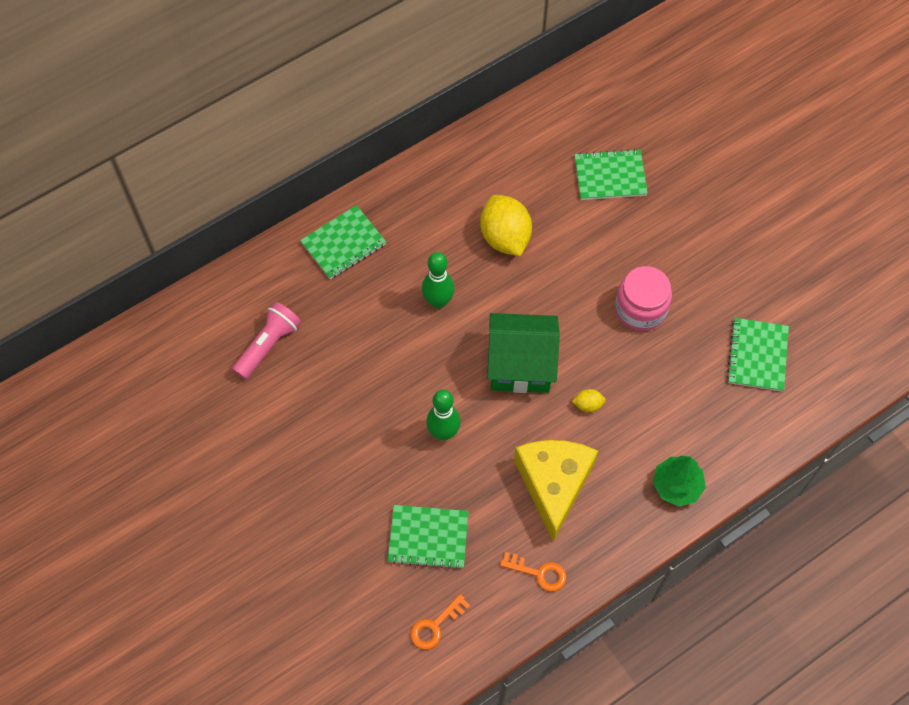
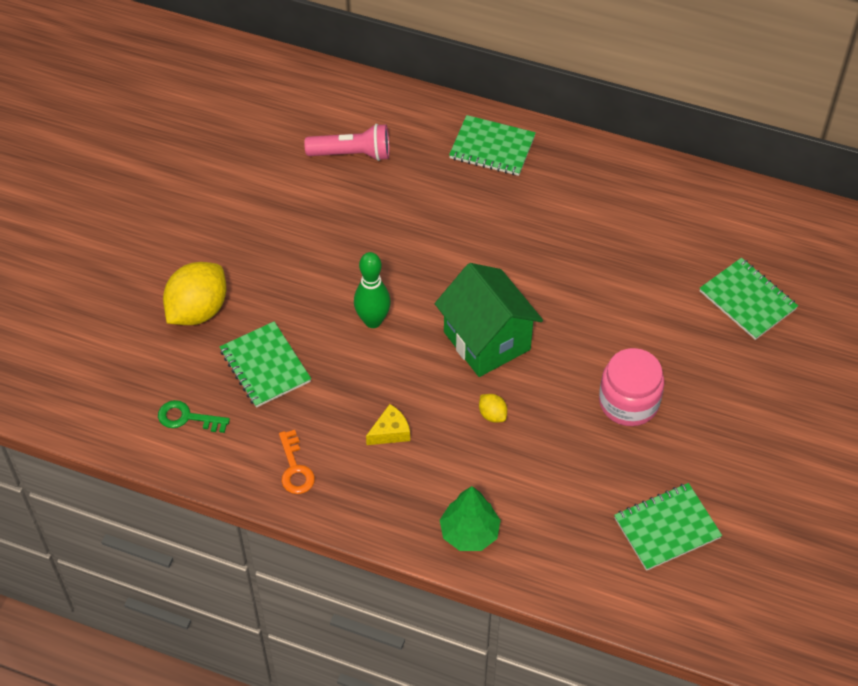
camera: 55 degrees right, 10 degrees down
orange key [410,594,470,650] -> green key [158,400,230,433]
green bowling pin [422,252,455,309] -> none
yellow lemon [480,195,532,256] -> yellow lemon moved to [163,262,227,325]
yellow cheese [514,440,598,542] -> yellow cheese [366,404,410,445], size x0.42

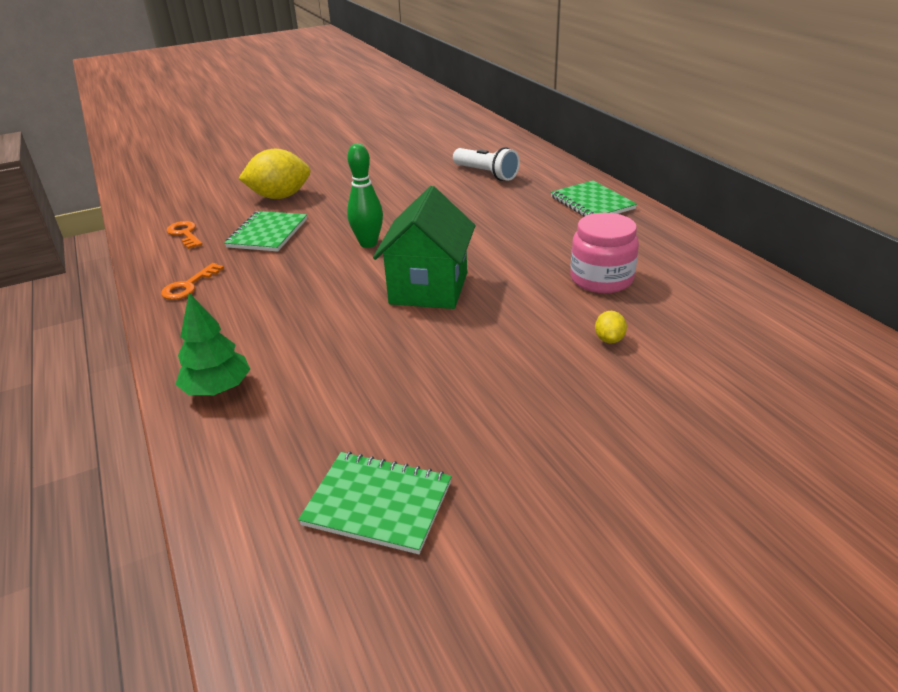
camera: 45 degrees right, 20 degrees down
green key [158,400,230,433] -> orange key [167,221,203,249]
pink flashlight [304,124,390,161] -> white flashlight [453,147,520,181]
yellow cheese [366,404,410,445] -> none
yellow lemon [479,394,507,423] -> yellow lemon moved to [595,311,627,343]
pink jar [599,348,664,426] -> pink jar moved to [570,213,639,293]
green notebook [700,258,798,340] -> none

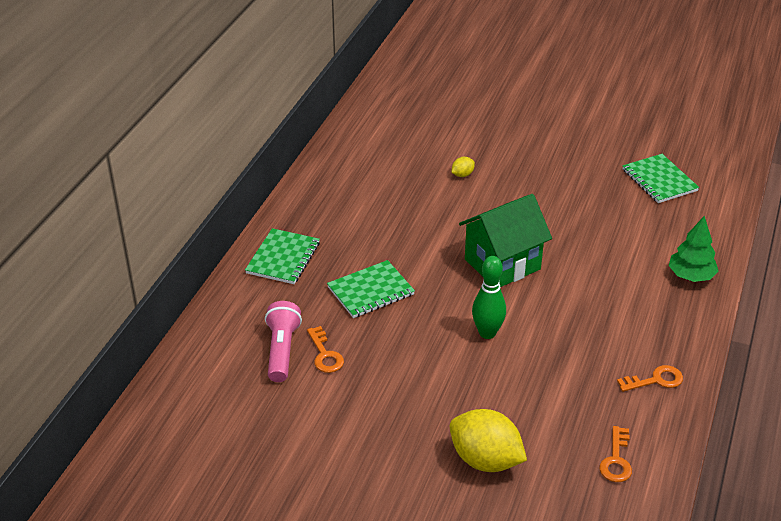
camera: 135 degrees left, 5 degrees up
green notebook [224,211,307,252] -> green notebook moved to [327,260,415,318]
white flashlight [453,147,520,181] -> pink flashlight [265,301,302,382]
pink jar [570,213,639,293] -> none
none -> orange key [307,326,344,373]

